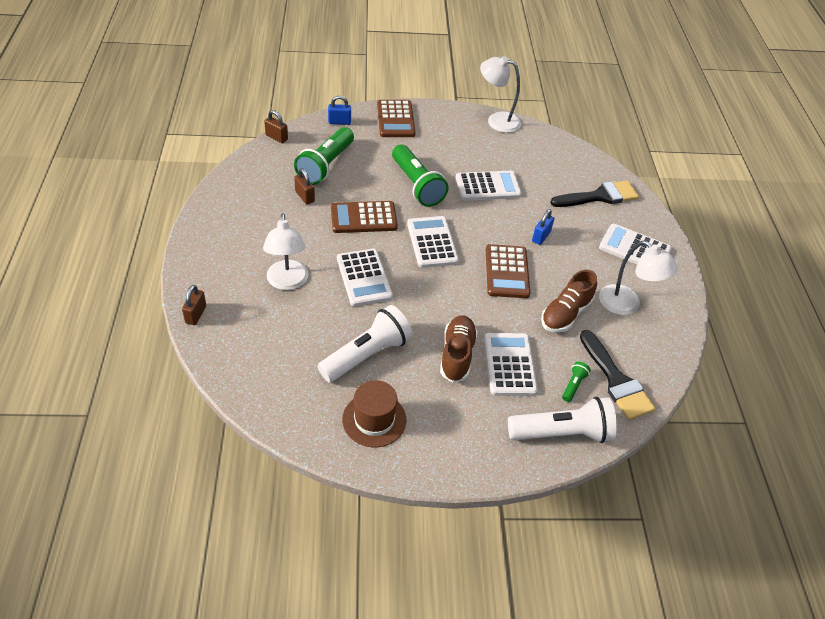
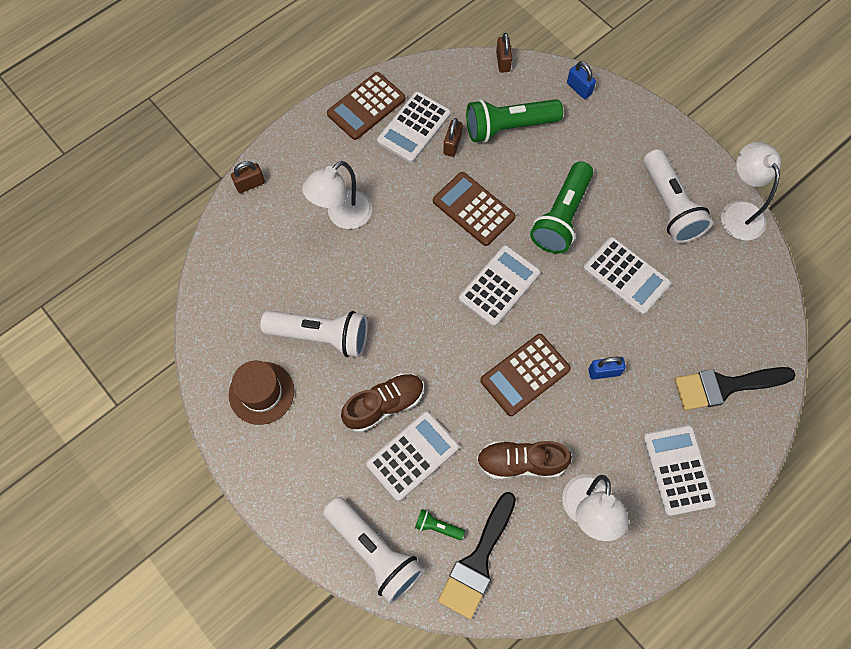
camera: 55 degrees right, 20 degrees up
white calculator [337,249,393,306] -> white calculator moved to [377,91,451,163]
brown calculator [377,100,415,137] -> brown calculator moved to [327,72,405,140]
black brush [550,180,639,207] -> black brush turned 135 degrees clockwise [675,367,796,410]
green flashlight [562,362,591,402] -> green flashlight turned 150 degrees counterclockwise [415,509,465,540]
none -> white flashlight [643,149,713,243]

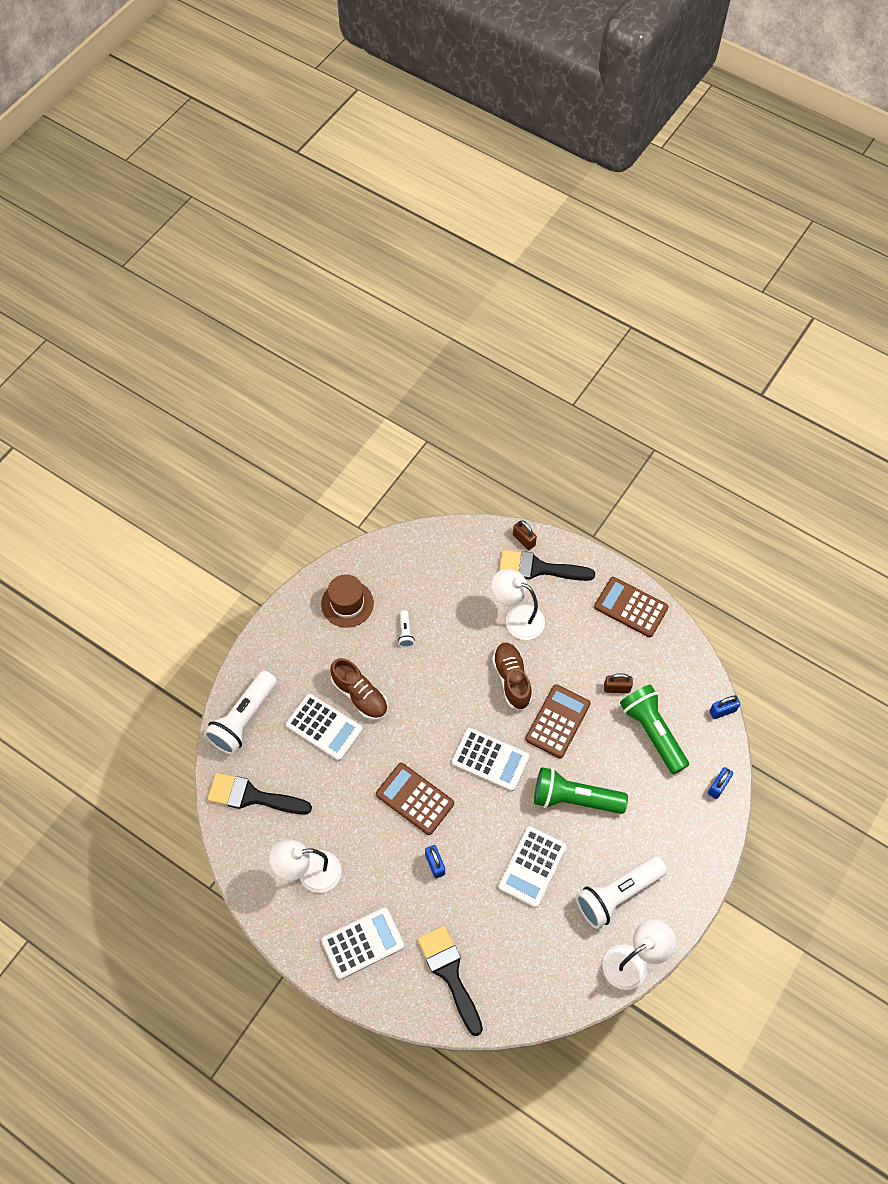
camera: 75 degrees right, 5 degrees down
white flashlight [260,310,368,357] -> white flashlight [398,610,415,648], size x0.43
white calculator [377,91,451,163] -> none
green flashlight [415,509,465,540] -> none
brown shoe [477,441,572,480] -> brown shoe moved to [492,643,532,710]
brown padlock [496,33,512,73] -> blue padlock [709,695,740,719]
none -> black brush [499,550,595,581]

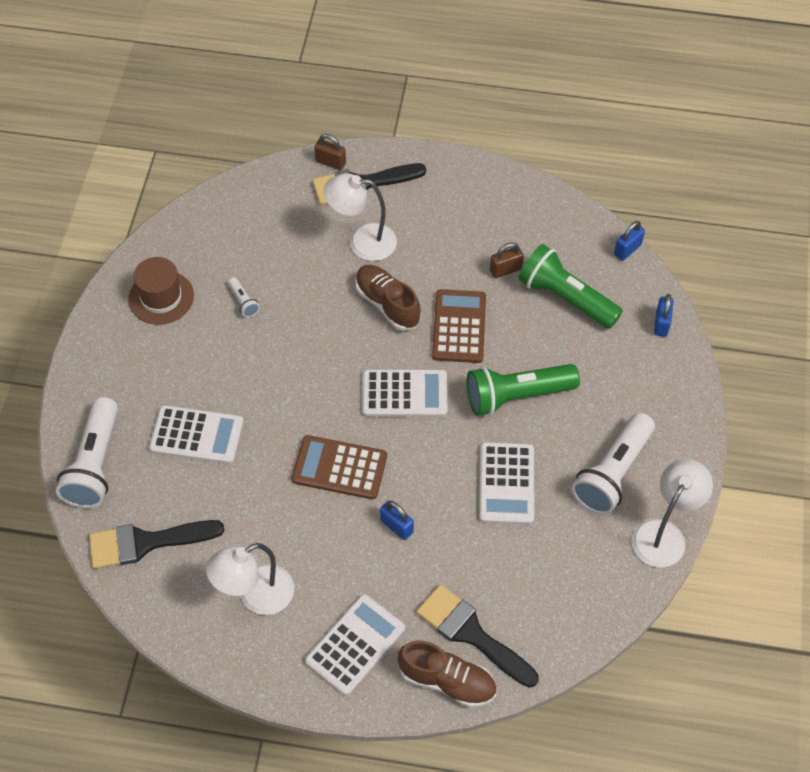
camera: 25 degrees left, 5 degrees down
brown shoe [330,658,388,720] -> brown shoe moved to [398,641,496,708]
brown calculator [594,577,669,637] -> none

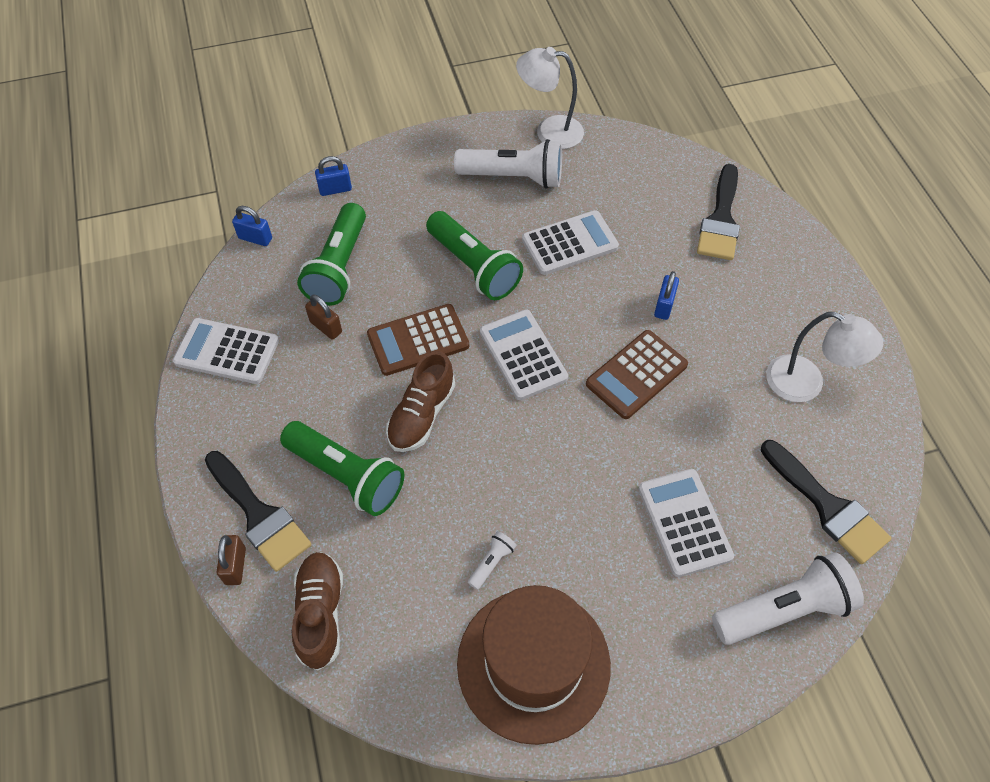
camera: 115 degrees left, 0 degrees up
brown hat [128,257,194,325] -> brown hat [457,585,611,745], size x1.71
brown calculator [292,435,387,499] -> brown calculator turned 60 degrees clockwise [586,330,688,419]
white calculator [305,594,405,696] -> white calculator moved to [173,318,279,384]
white lamp [324,173,397,261] -> green flashlight [280,421,405,516]
brown shoe [398,641,496,708] -> brown shoe moved to [292,552,343,670]

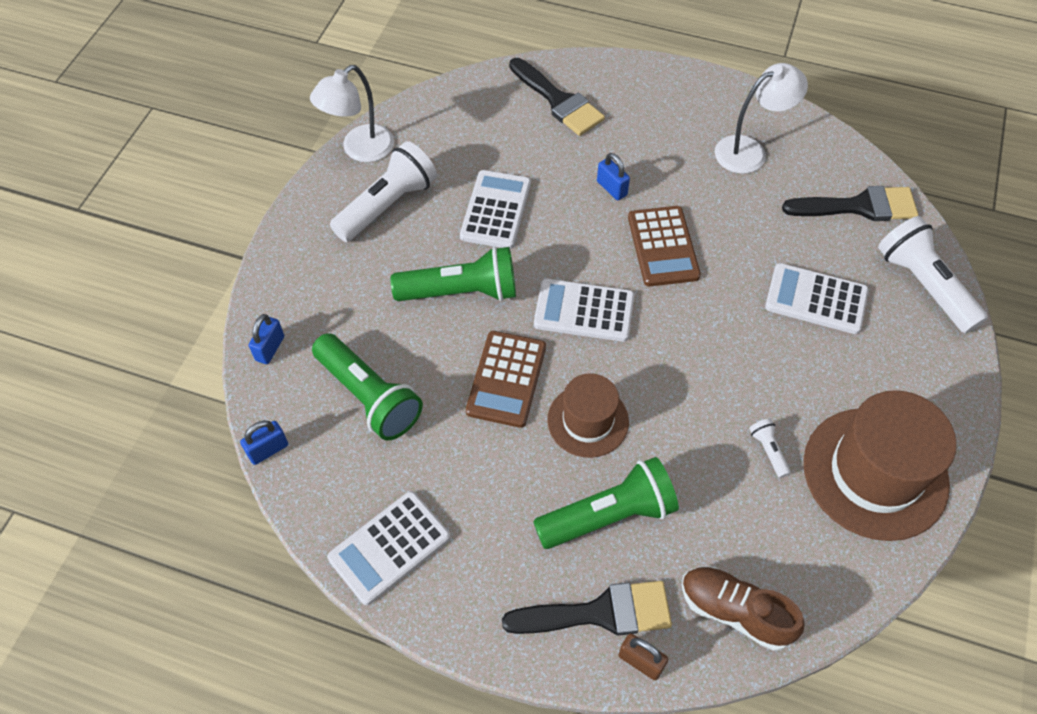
camera: 55 degrees left, 0 degrees up
brown padlock [305,295,342,340] -> none
brown shoe [386,351,455,452] -> brown hat [547,373,629,458]
white flashlight [712,552,864,645] -> white flashlight turned 45 degrees counterclockwise [878,216,988,334]

